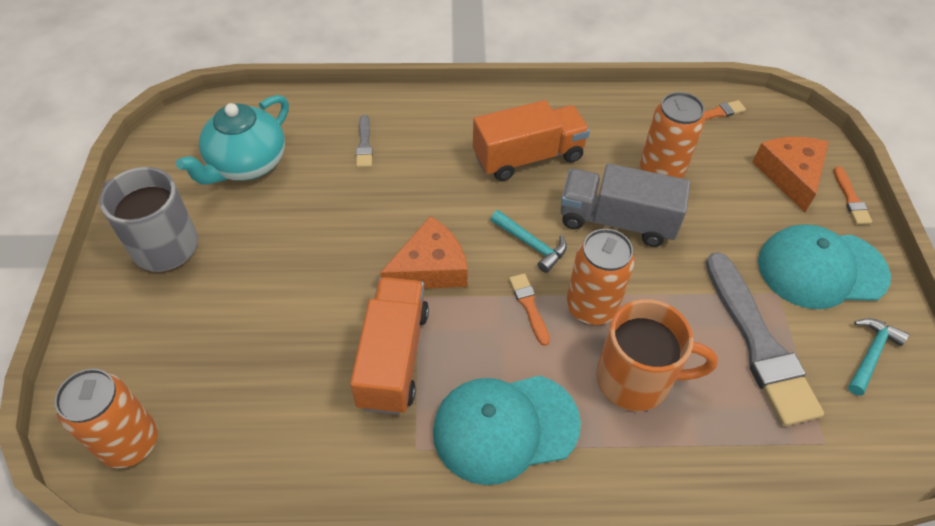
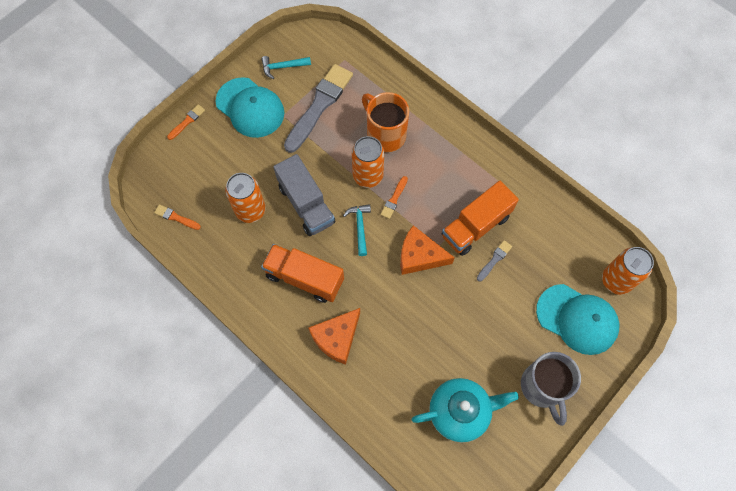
camera: 135 degrees left, 15 degrees up
grey brush [356,115,373,168] -> grey brush moved to [477,240,512,281]
turquoise cap [433,376,581,485] -> turquoise cap moved to [536,284,619,355]
orange cheese [753,137,829,212] -> orange cheese moved to [308,308,360,365]

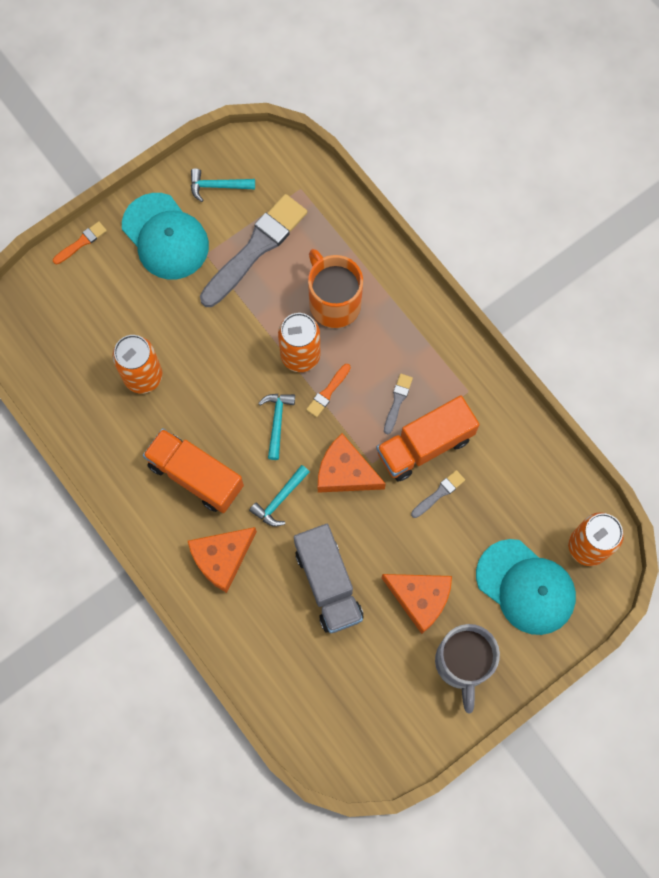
camera: 10 degrees right, 5 degrees up
orange brush [154,204,201,230] -> none
grey truck [273,154,335,236] -> grey truck moved to [294,524,364,633]
turquoise teapot [412,378,519,442] -> none
none -> turquoise hammer [249,465,310,527]
none -> orange cheese [382,574,452,634]
none -> grey brush [384,374,413,434]

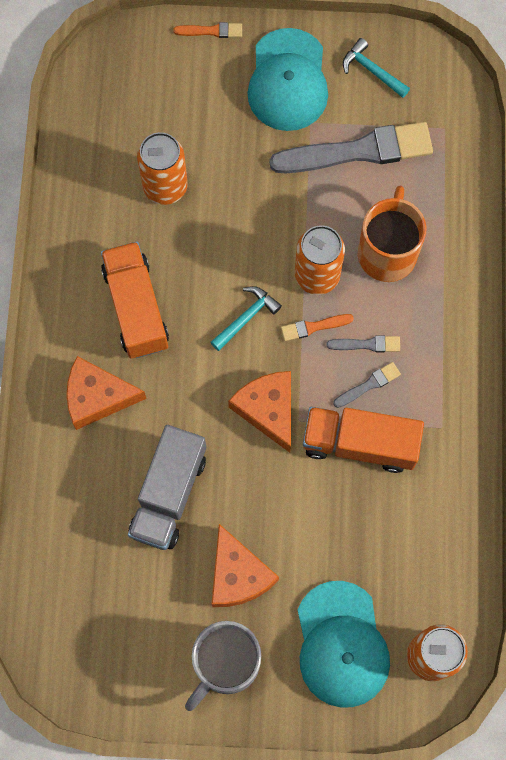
camera: 40 degrees right, 0 degrees up
turquoise hammer [249,465,310,527] -> none
grey brush [411,470,465,518] -> grey brush moved to [326,335,400,352]

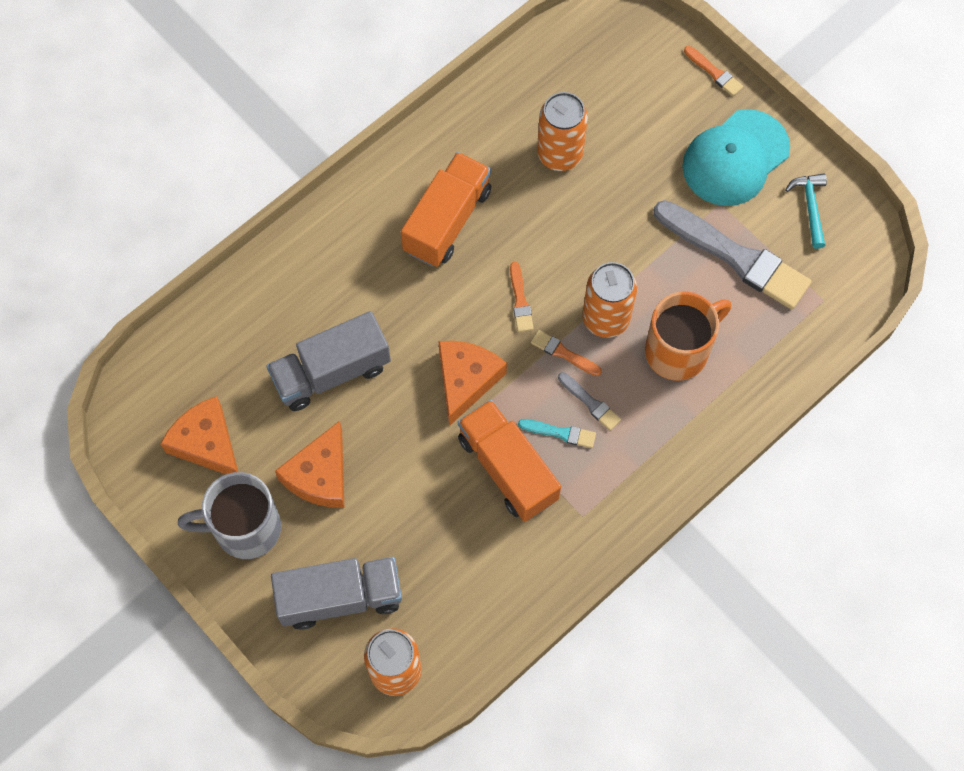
camera: 45 degrees right, 5 degrees down
orange cheese [66,356,147,430] -> orange cheese moved to [160,396,238,474]
turquoise hammer [210,286,282,351] -> orange brush [510,262,534,332]
turquoise cap [298,581,390,708] -> grey truck [271,557,402,630]
grey brush [333,362,401,408] -> turquoise brush [518,419,596,448]

